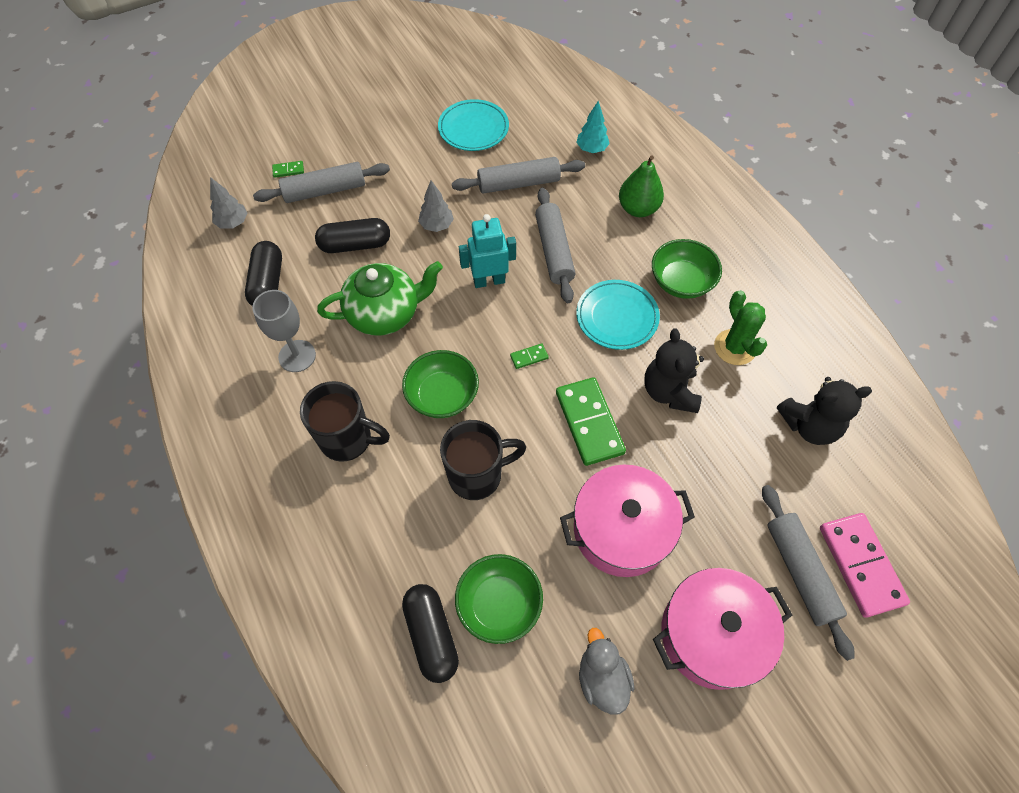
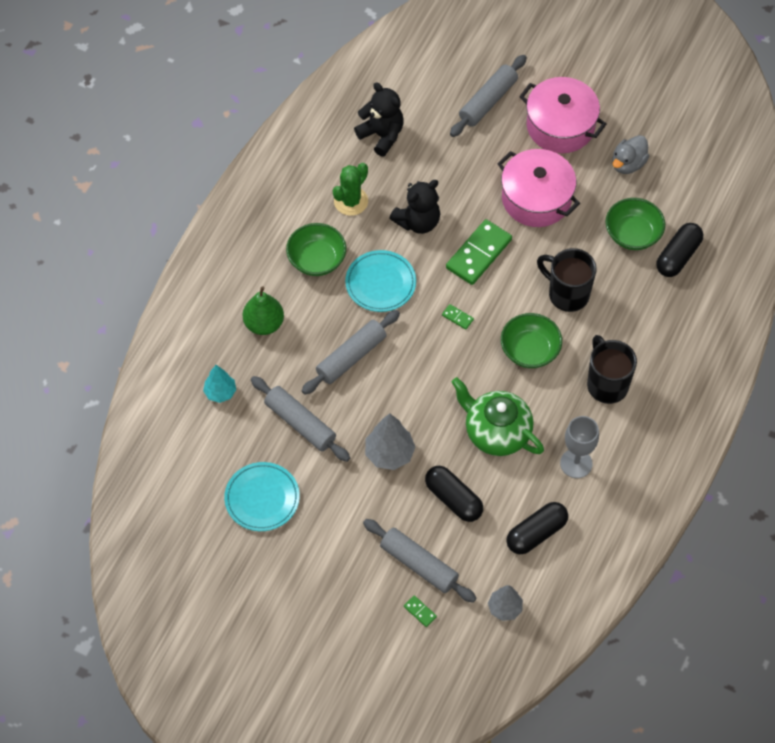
camera: 125 degrees left, 0 degrees up
grey tree [418,180,454,232] -> grey tree [365,413,416,470], size x1.50
turquoise robot [459,214,516,288] -> none
pink domino [820,513,910,618] -> none

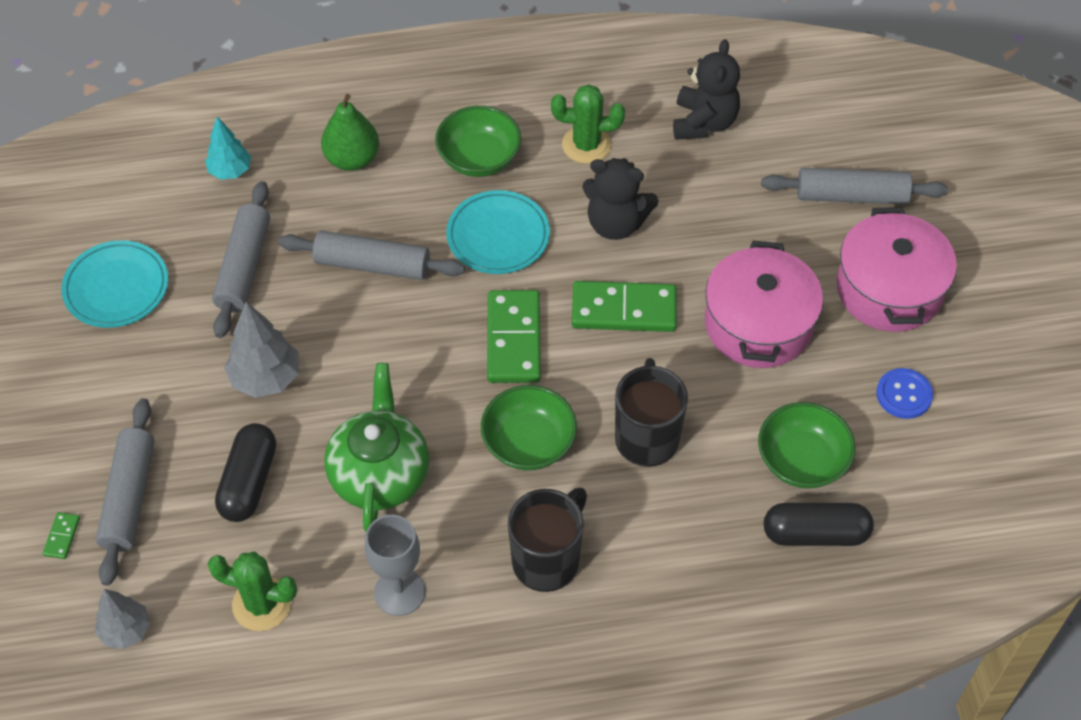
camera: 55 degrees right, 5 degrees down
green domino [442,304,474,330] -> green domino [487,290,541,383], size x2.36
black capsule [506,502,568,554] -> green cactus [208,551,297,631]
grey duck [612,135,649,174] -> blue button [876,368,933,419]

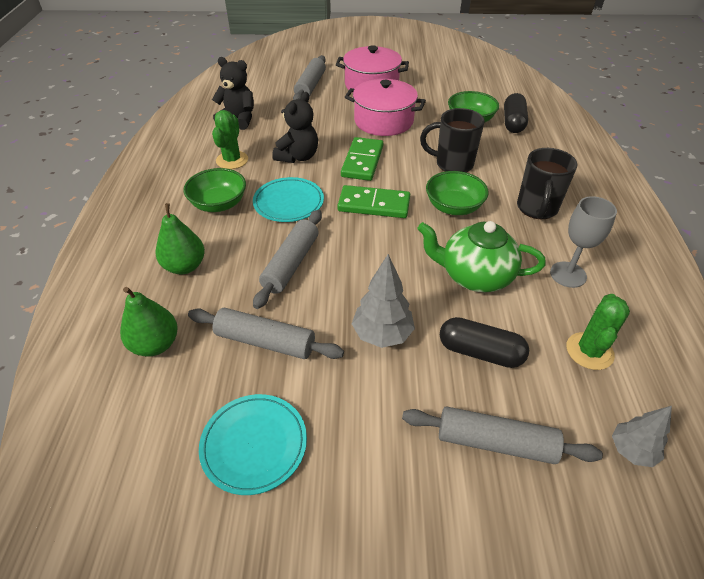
camera: 80 degrees left, 10 degrees down
green domino [43,512,80,559] -> none
turquoise tree [205,117,251,179] -> green pear [120,287,178,357]
black mug [508,488,587,592] -> black mug turned 120 degrees counterclockwise [517,148,577,219]
blue button [876,368,933,419] -> none

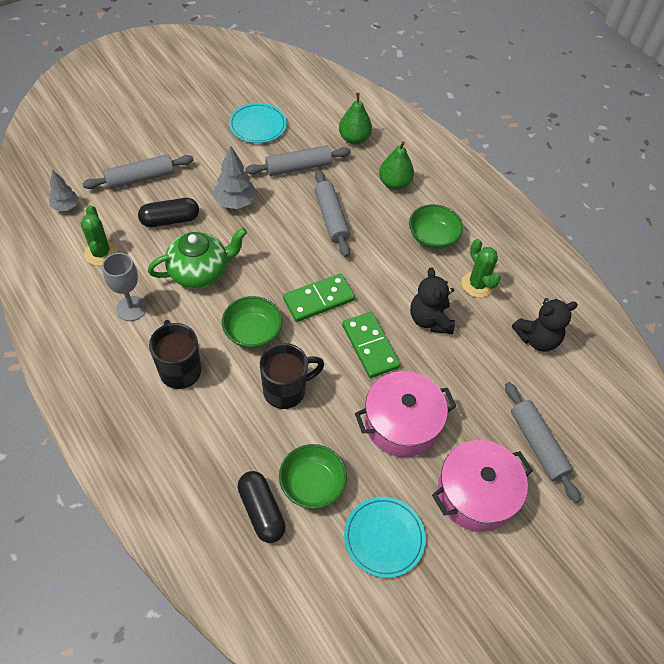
camera: 140 degrees right, 10 degrees up
turquoise plate [253,177,324,222] -> turquoise plate moved to [344,497,426,578]

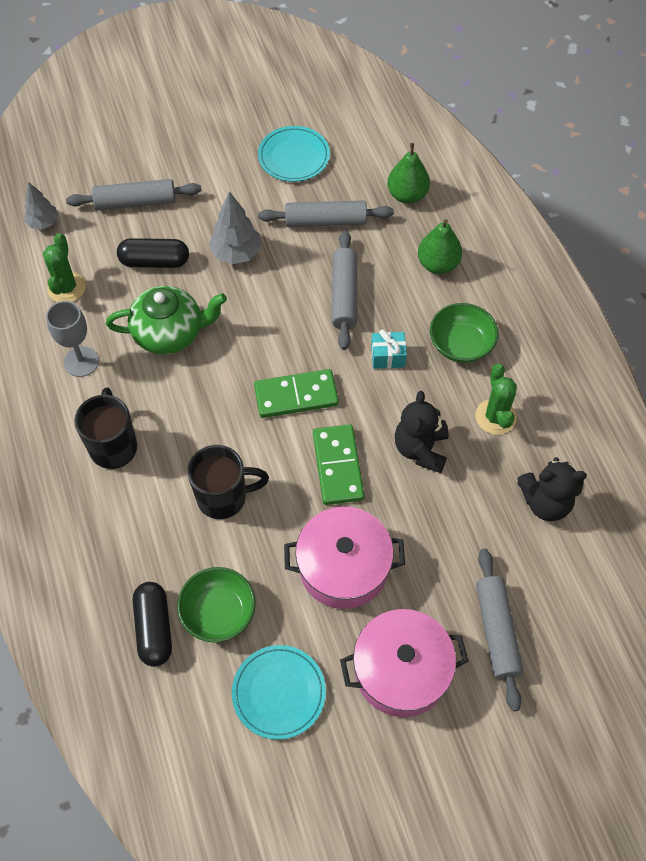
camera: 20 degrees right, 5 degrees up
green bowl [222,296,282,348] -> none
none -> turquoise gift [371,330,407,369]

